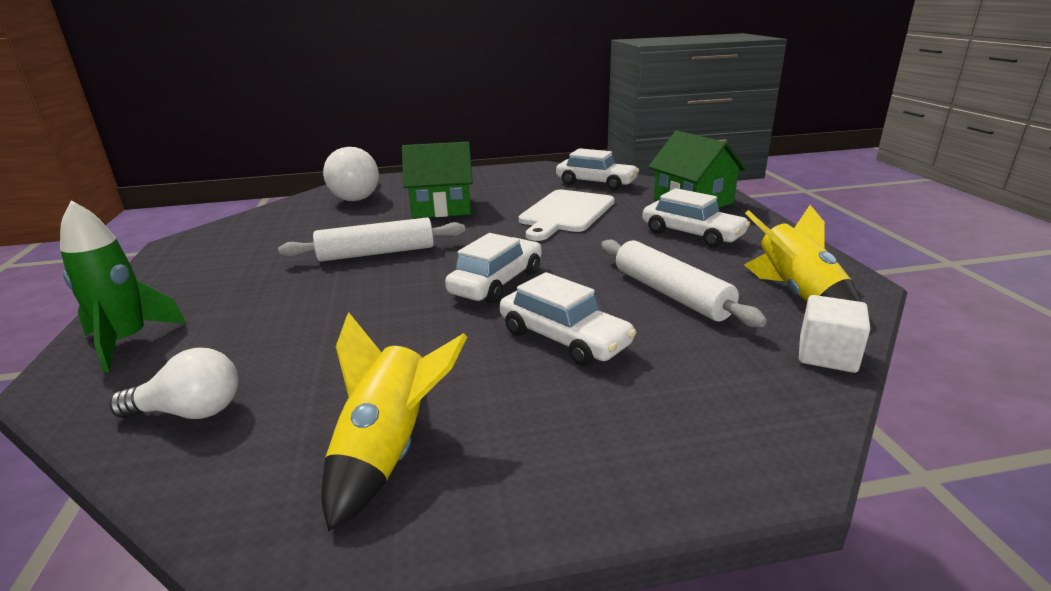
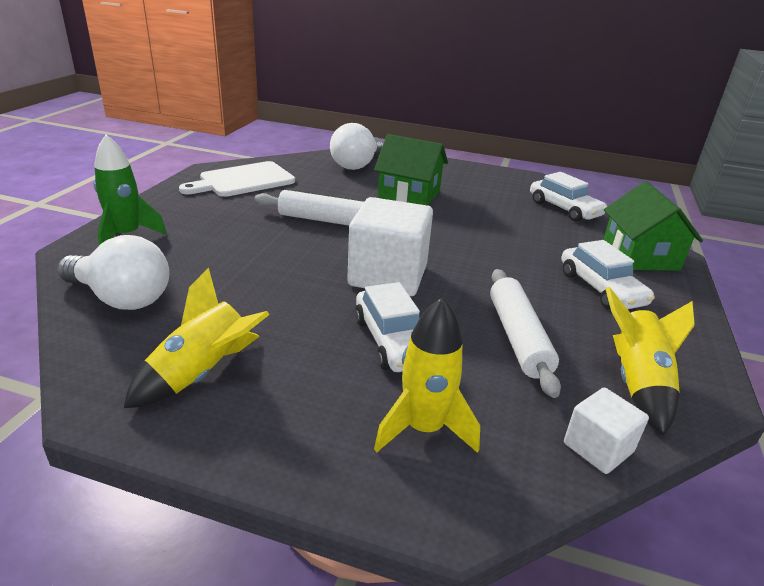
camera: 25 degrees right, 5 degrees up
white light bulb [109,348,238,419] -> white light bulb [57,235,169,310], size x1.51
white car [445,233,542,303] -> white cube [347,197,433,296]
white cutting board [519,189,614,241] -> white cutting board moved to [179,161,295,197]
none -> yellow rocket [374,297,480,453]

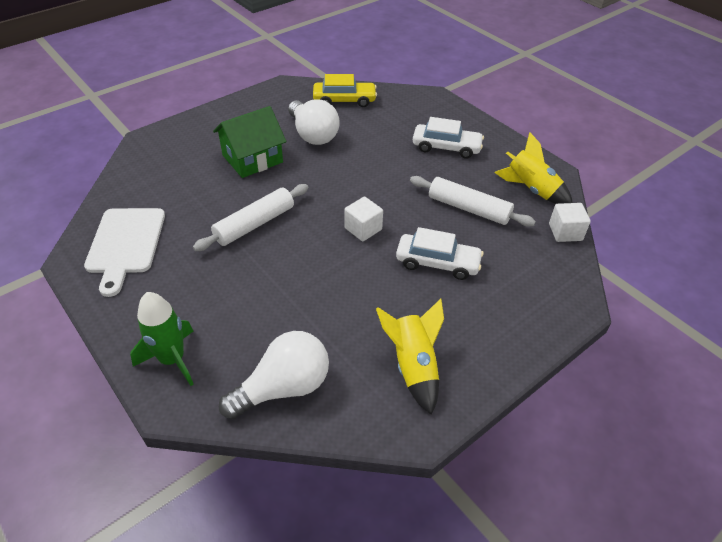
camera: 55 degrees left, 15 degrees up
white light bulb [330,123,383,170] -> white light bulb moved to [288,99,340,145]
white cube [347,197,433,296] -> white cube [345,197,383,241], size x0.52
yellow rocket [374,297,480,453] -> none
white car [530,172,607,222] -> yellow car [313,74,377,107]
green house [603,181,703,271] -> none

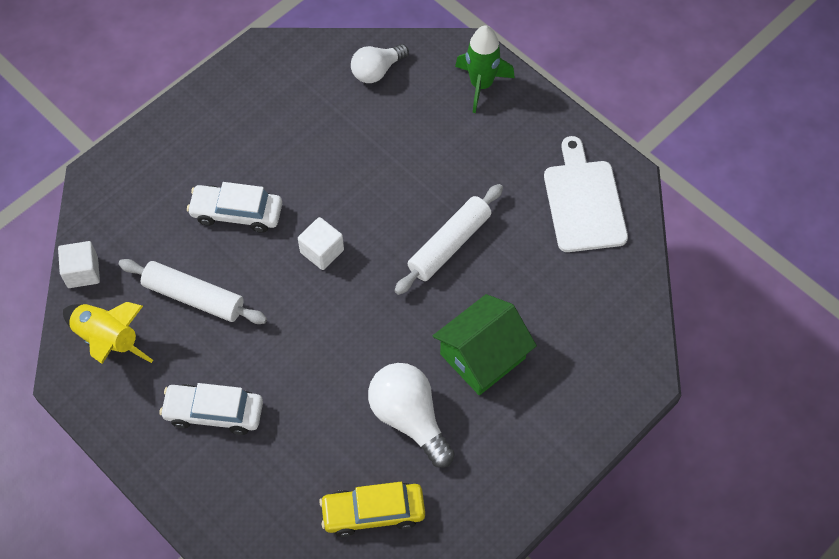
camera: 175 degrees right, 15 degrees up
white light bulb [219,331,329,419] -> white light bulb [351,44,409,83], size x0.66
yellow rocket [376,299,444,415] -> none

